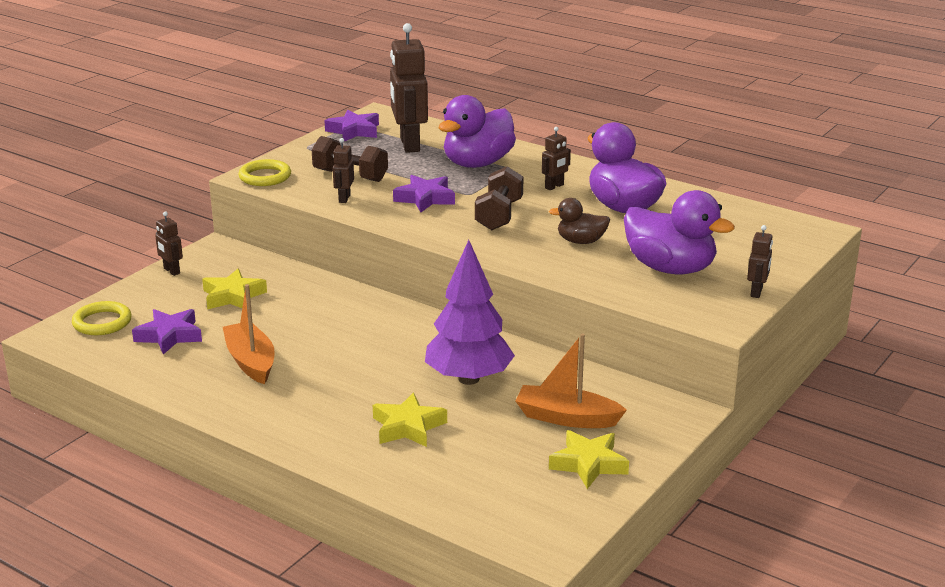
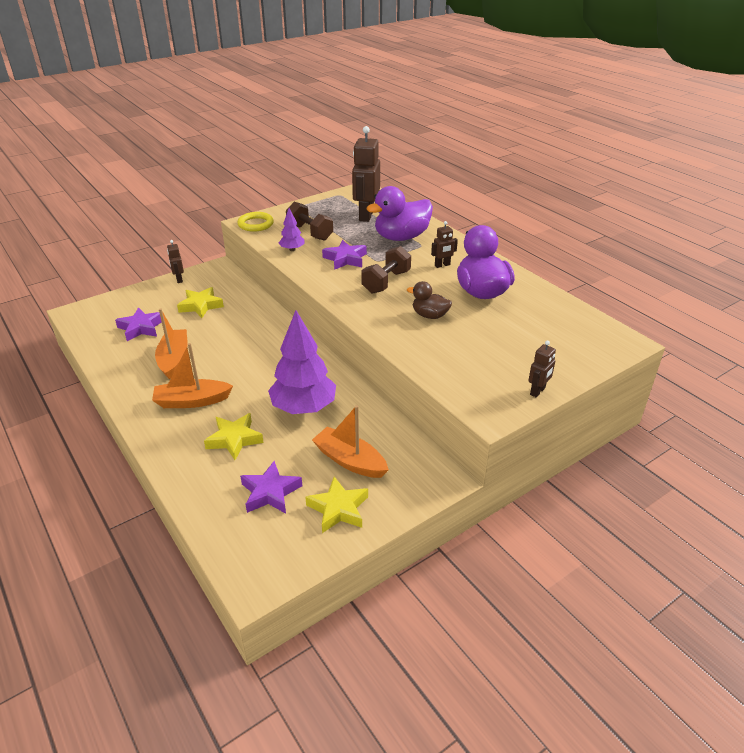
camera: 20 degrees right, 10 degrees up
yellow ring [72,301,132,335] -> none
purple star [324,110,379,141] -> purple star moved to [240,461,302,514]
brown robot [333,138,354,203] -> purple tree [279,208,305,251]
purple duck [624,190,735,274] -> none
none -> orange boat [152,343,233,408]

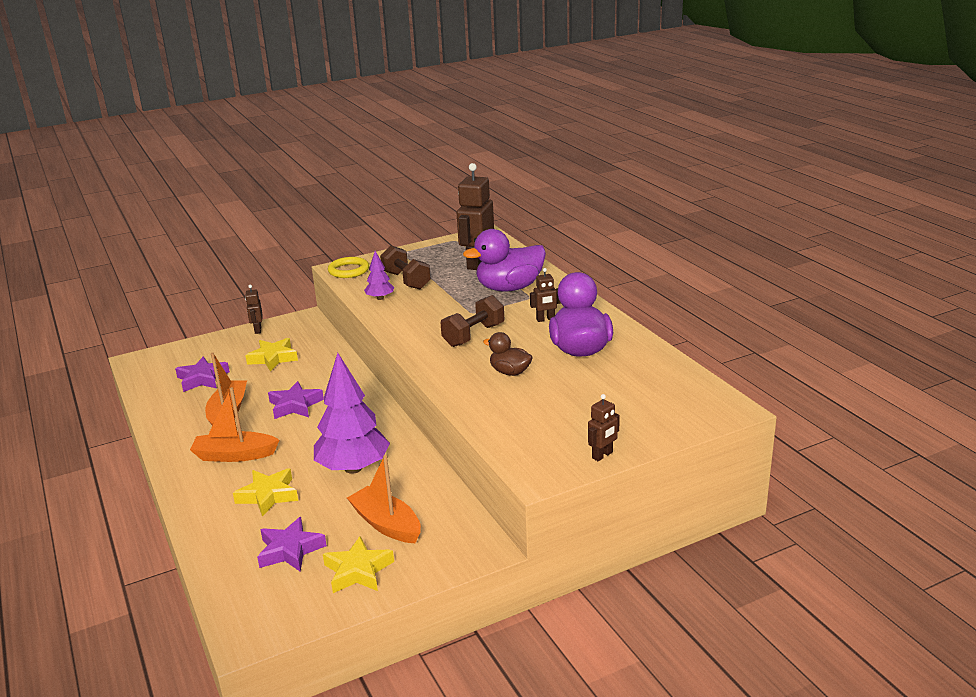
camera: 10 degrees right, 10 degrees down
purple star [322,240,367,270] -> purple star moved to [268,381,324,419]

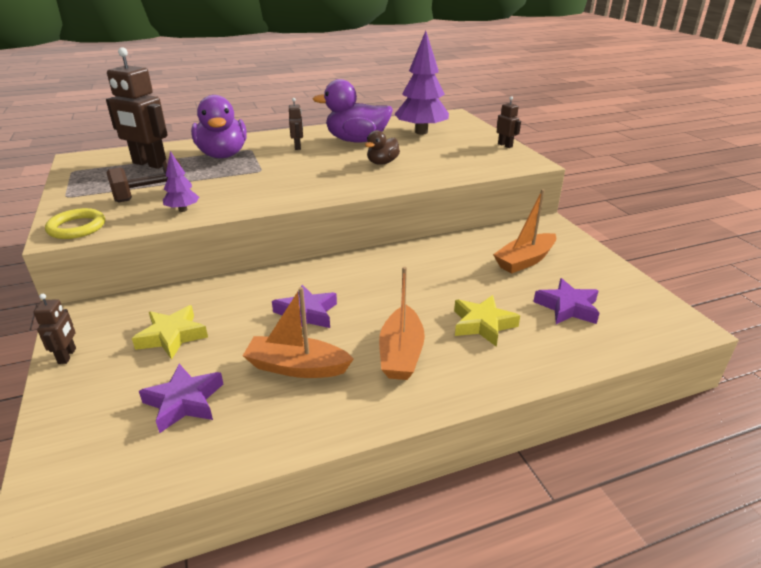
camera: 85 degrees left, 5 degrees up
brown robot [245,285,263,334] -> brown robot turned 90 degrees counterclockwise [34,294,76,364]
purple tree [314,353,390,474] -> purple tree moved to [395,31,449,135]
yellow star [323,536,394,593] -> none
brown dumbbell [441,295,504,347] -> none

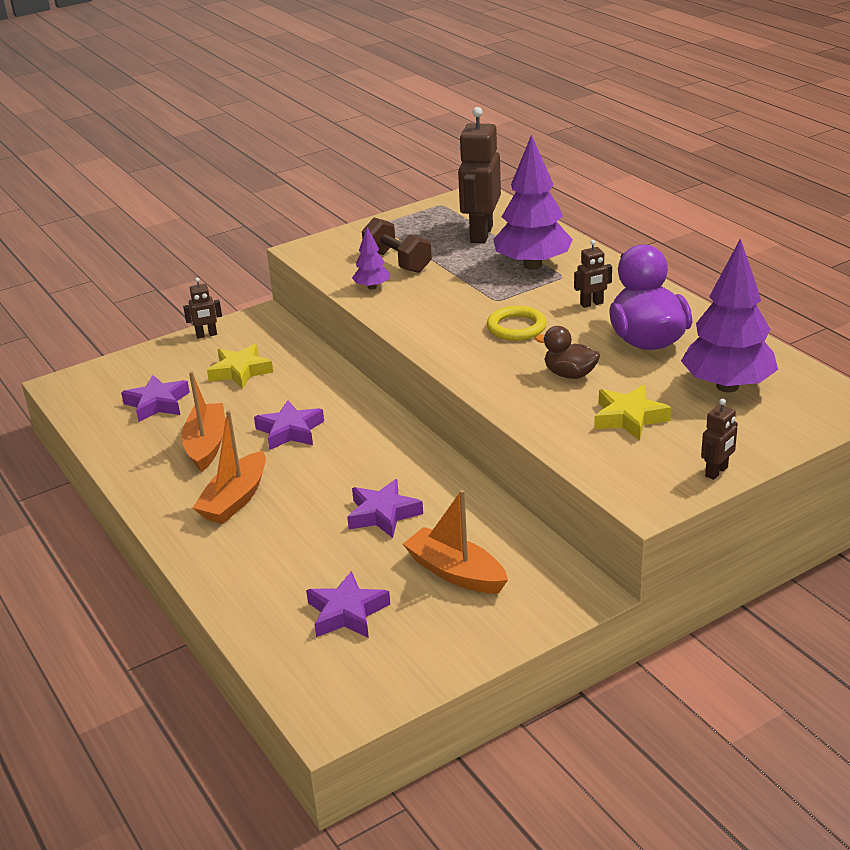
camera: 80 degrees right, 0 degrees up
yellow ring [45,208,105,239] -> yellow ring moved to [487,306,547,341]
purple duck [191,95,247,158] -> purple tree [493,135,573,270]
orange boat [379,267,425,380] -> orange boat turned 60 degrees counterclockwise [193,410,266,524]
yellow star [454,295,520,347] -> yellow star moved to [594,385,671,441]
none -> purple star [347,479,423,538]

